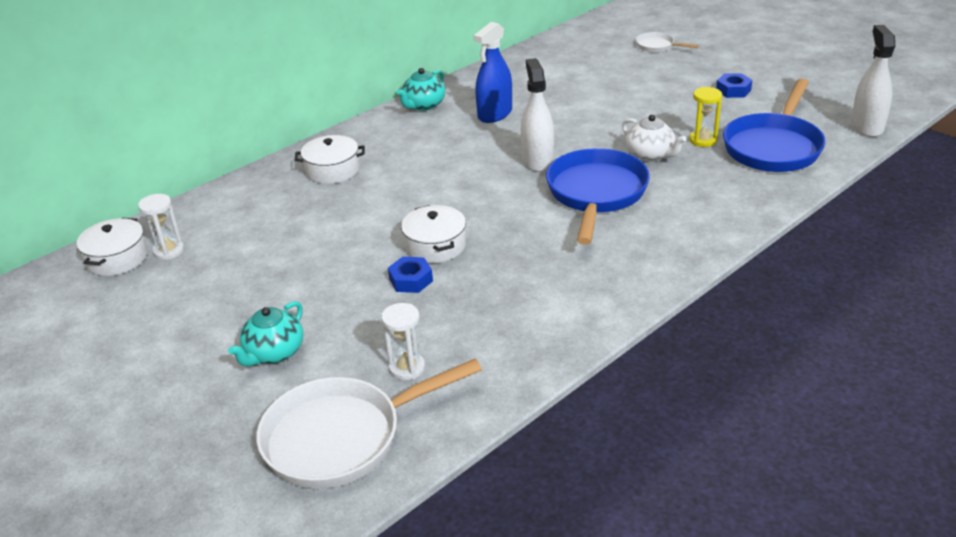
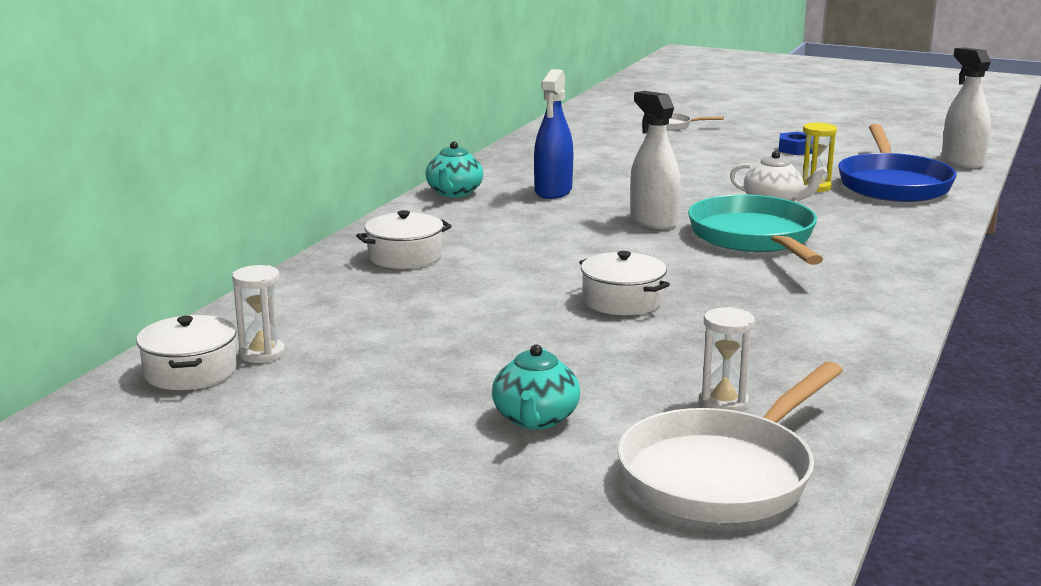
camera: 25 degrees left, 15 degrees down
blue nut [388,257,433,293] -> none
blue pan [546,148,650,245] -> turquoise pan [688,194,823,265]

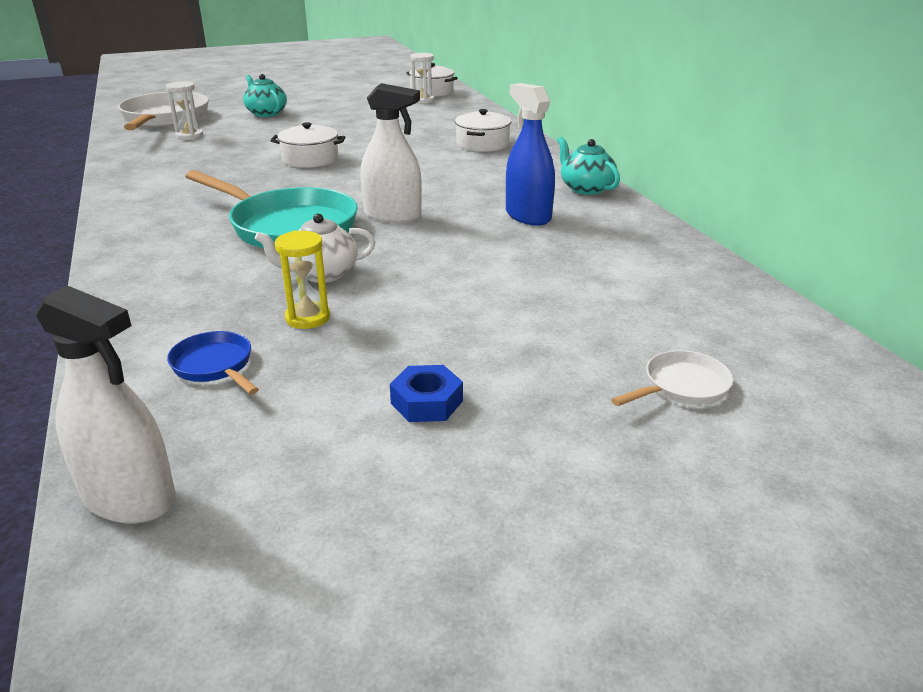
camera: 135 degrees right, 10 degrees up
blue pan [838,124,957,202] -> blue pan [167,331,259,394], size x0.47

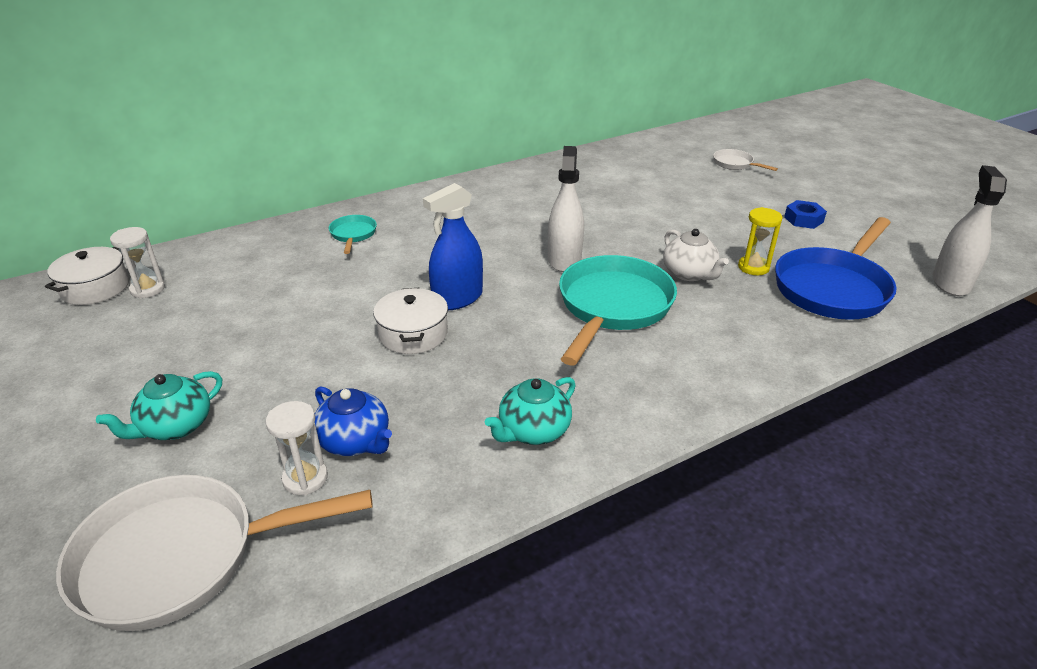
camera: 100 degrees left, 5 degrees up
blue pan [167,331,259,394] -> blue pan [775,217,897,320], size x2.13
white pot [455,109,511,152] -> turquoise pan [329,215,377,254]
blue spray bottle [506,83,555,226] -> blue spray bottle moved to [423,183,483,310]
turquoise teapot [558,137,620,195] -> turquoise teapot moved to [485,377,576,445]
none -> blue teapot [315,386,392,456]

